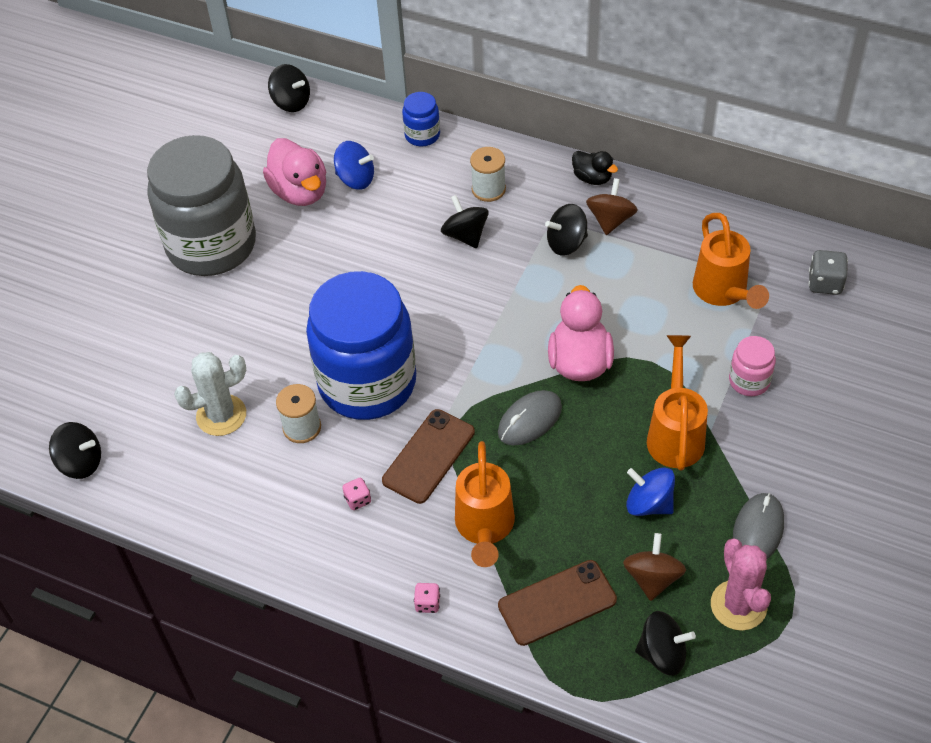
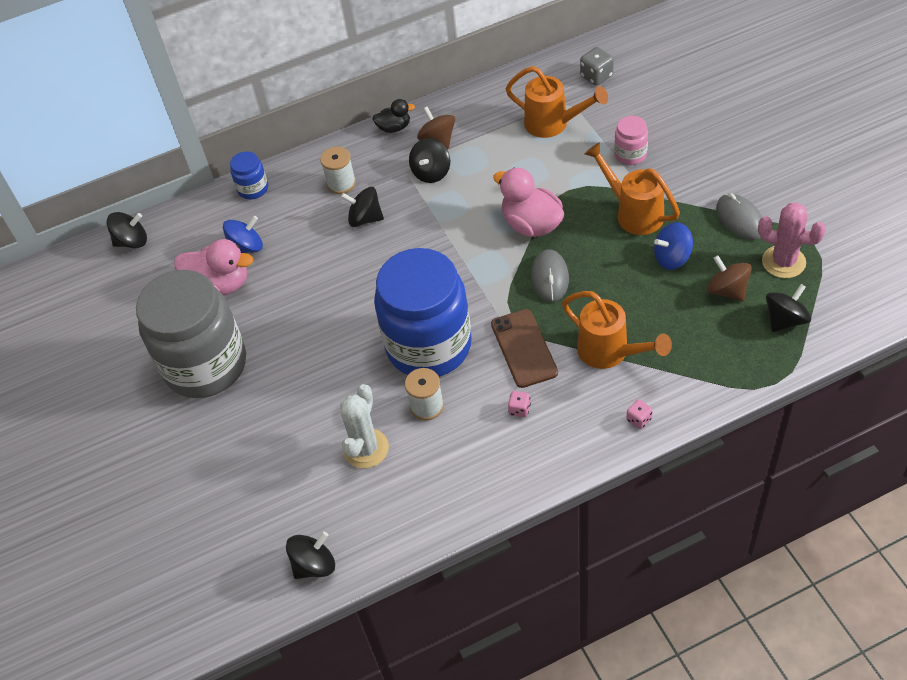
camera: 45 degrees left, 0 degrees up
brown phone [498,560,617,646] -> none

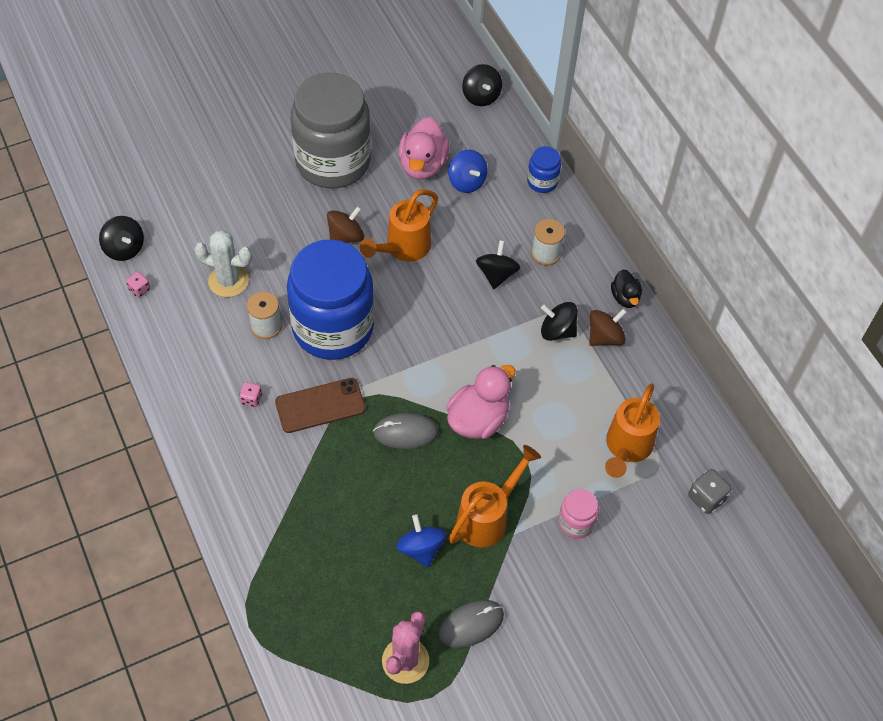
camera: 80 degrees right, 5 degrees up
orange watering can [562,291,672,369] -> orange watering can moved to [360,189,438,262]
pink dice [626,399,653,429] -> pink dice moved to [126,272,150,297]
brown spinning top [707,255,752,302] -> brown spinning top moved to [327,206,364,243]
black spinning top [766,284,811,332] -> none

